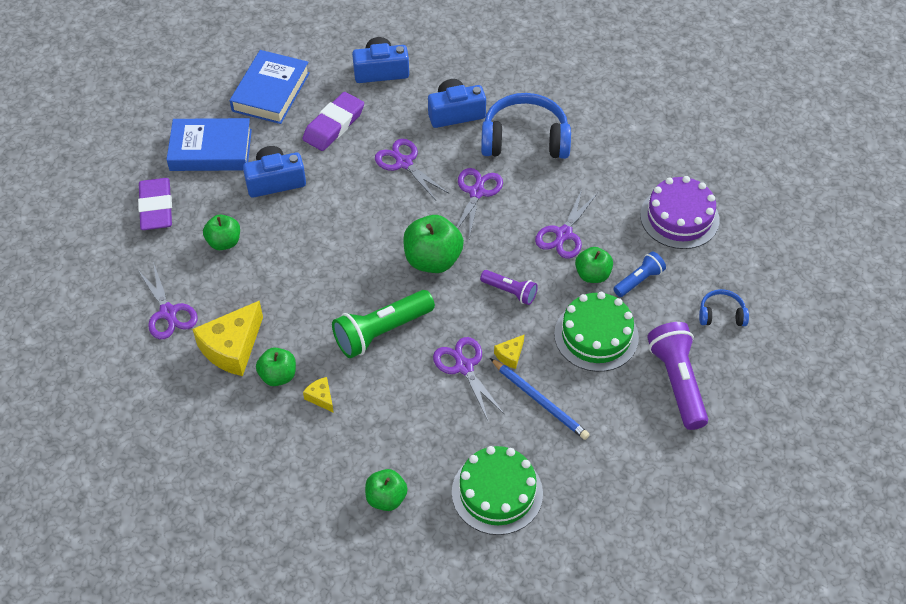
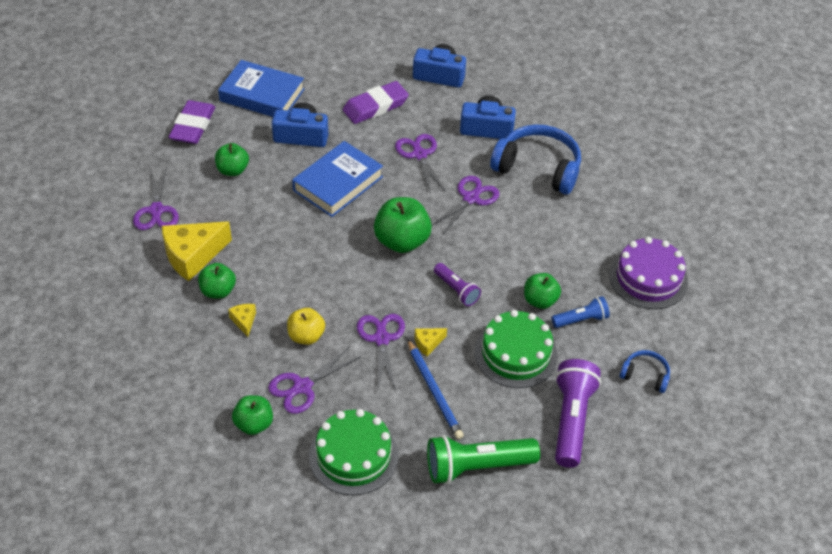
camera: 20 degrees right, 5 degrees down
blue book [230,50,310,124] -> blue book moved to [292,141,383,217]
green flashlight [332,290,435,358] -> green flashlight moved to [427,435,540,484]
purple scissors [535,189,598,259] -> purple scissors moved to [268,346,361,414]
none -> yellow apple [287,308,325,345]

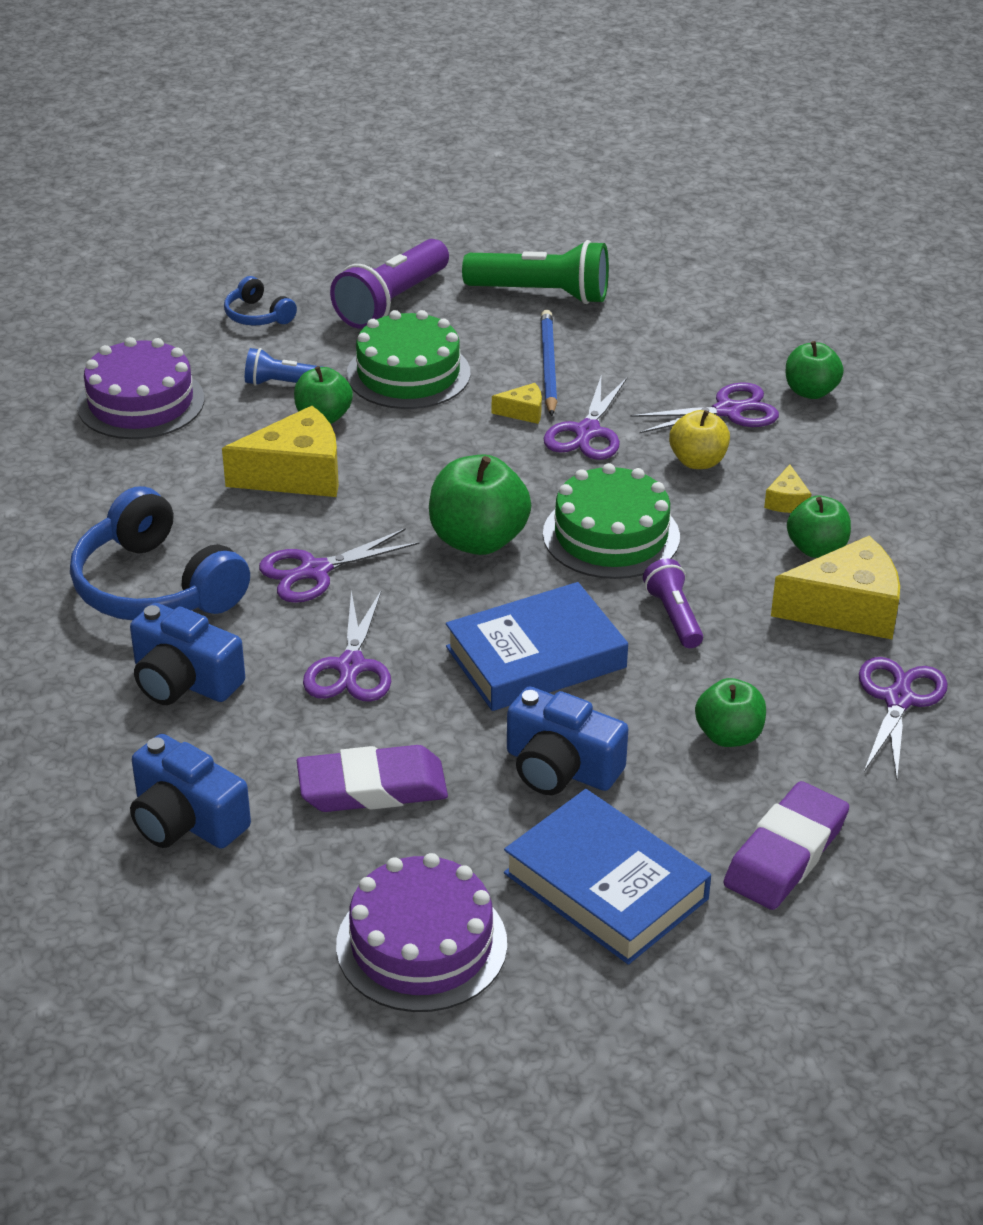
camera: 155 degrees left, 10 degrees down
green cake [309,409,399,495] -> green cake moved to [543,463,680,579]
purple flashlight [434,263,481,306] -> purple flashlight moved to [643,559,703,648]
none -> yellow cheese [222,406,339,497]
none -> purple cake [336,853,507,1012]

